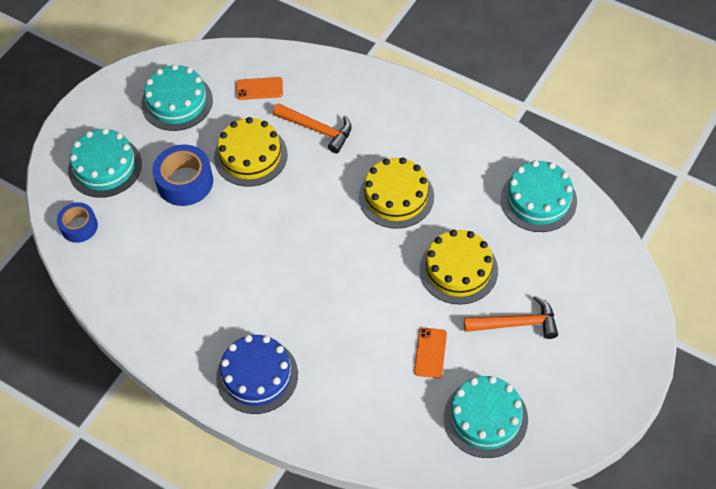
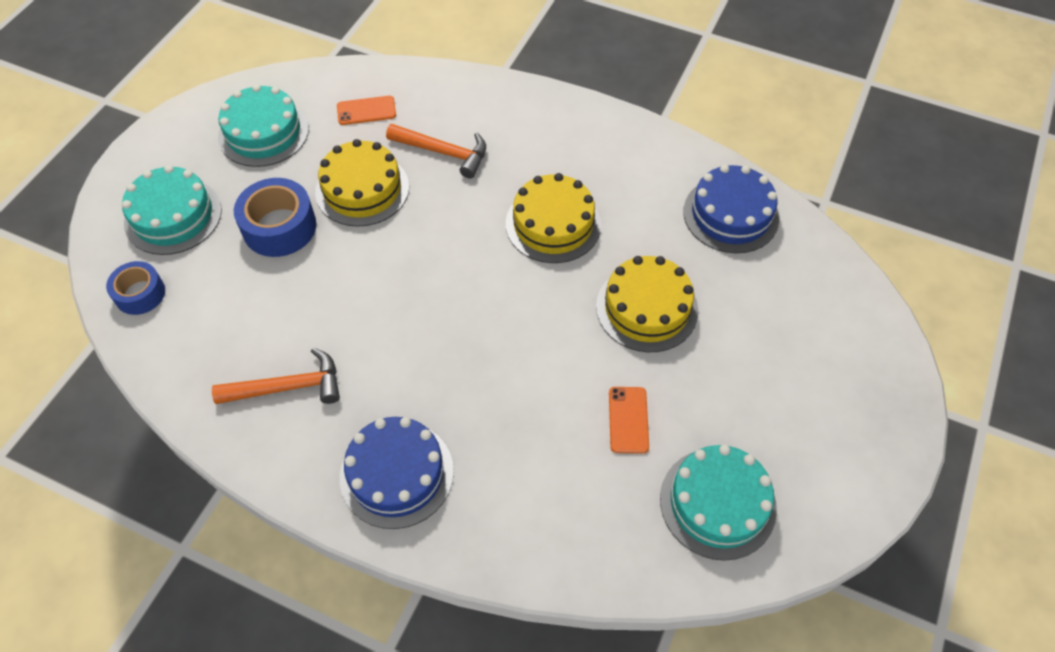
camera: 10 degrees left, 0 degrees up
orange hammer [464,296,558,339] -> orange hammer moved to [212,348,340,404]
turquoise cake [501,160,577,232] -> blue cake [683,165,779,253]

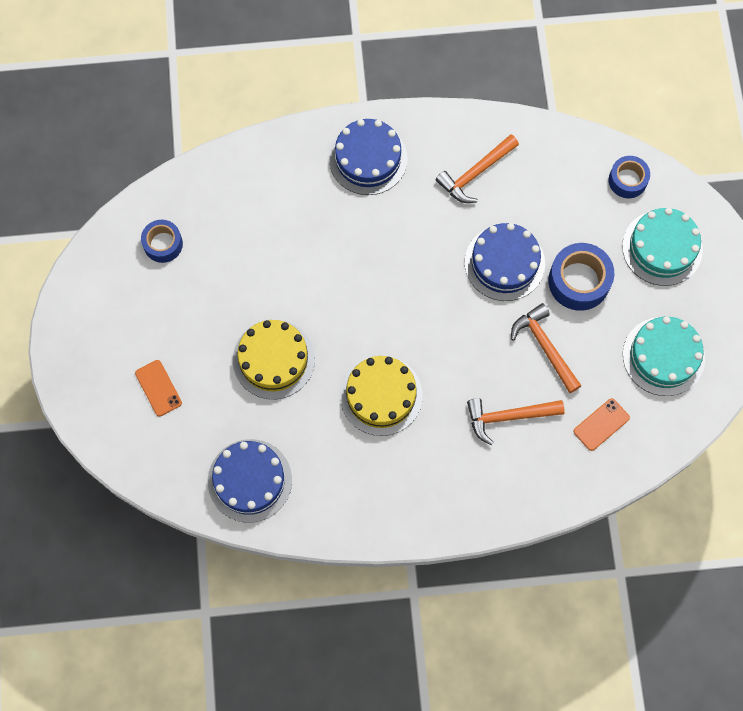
camera: 150 degrees right, 15 degrees up
yellow cake [315,139,409,227] -> orange hammer [511,303,581,393]
orange phone [609,387,649,454] -> orange phone moved to [135,360,182,416]
turquoise cake [660,445,777,561] -> blue tape [141,220,183,263]
none -> blue cake [465,223,545,301]

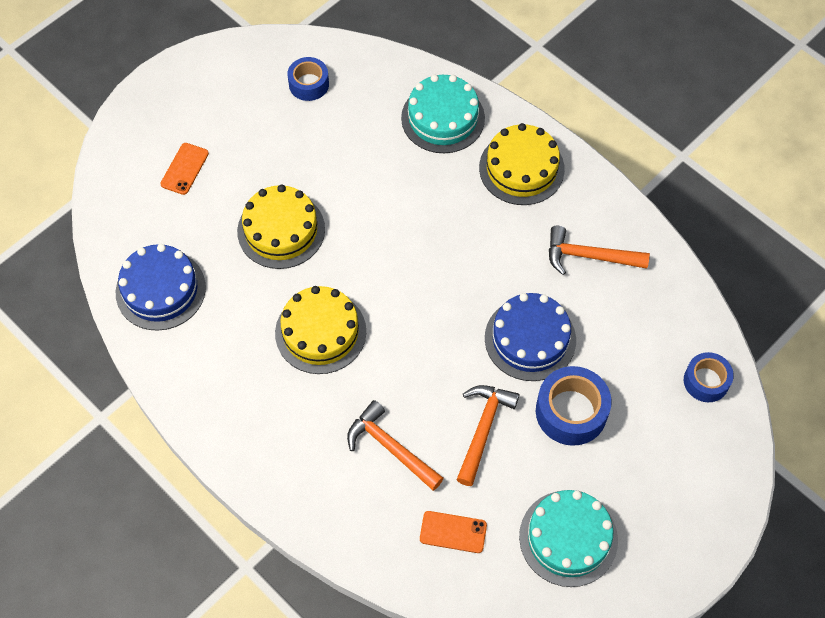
camera: 50 degrees right, 10 degrees down
blue cake [329,119,408,195] -> yellow cake [479,123,565,205]
turquoise cake [622,208,703,286] -> turquoise cake moved to [401,74,485,153]

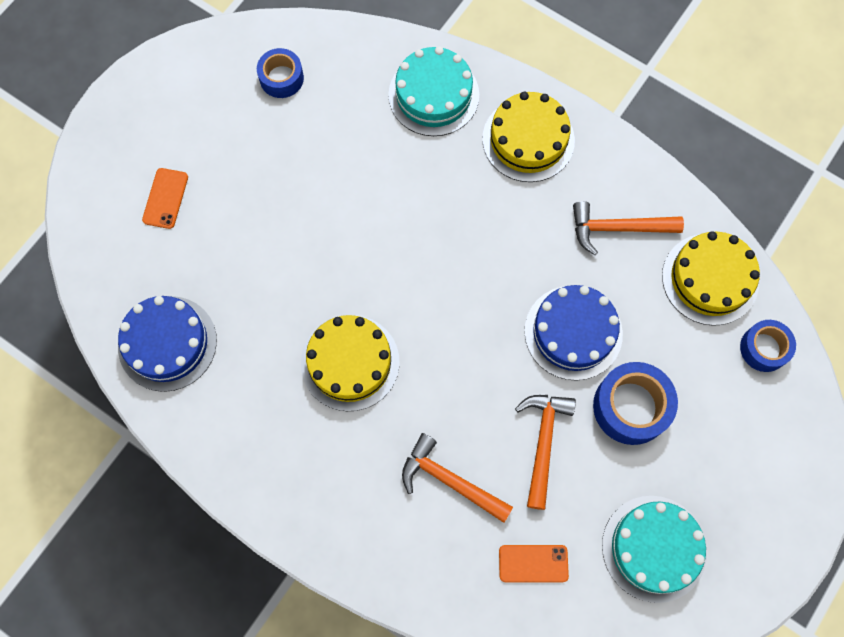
camera: 10 degrees left, 10 degrees up
yellow cake [237,184,325,269] -> yellow cake moved to [662,231,760,326]

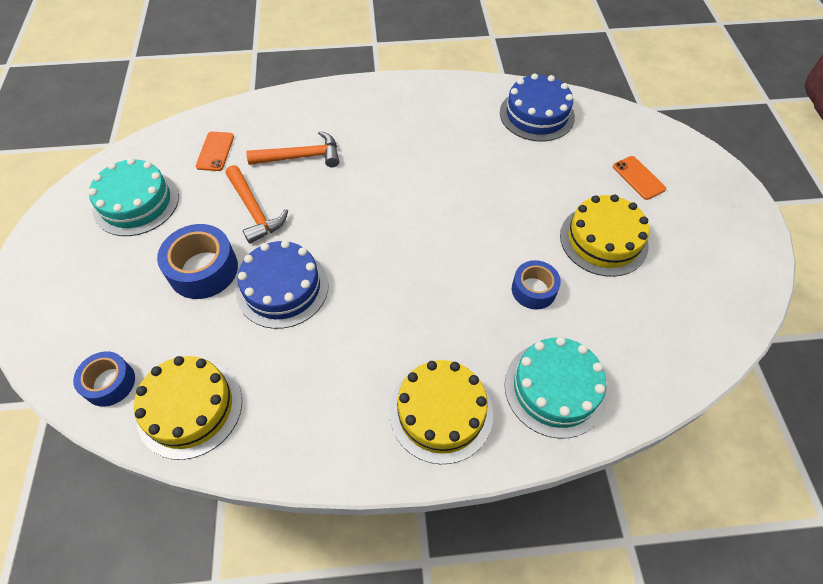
camera: 140 degrees right, 15 degrees down
blue tape [257,48,304,98] -> blue tape moved to [512,260,561,309]
yellow cake [301,315,400,411] -> yellow cake moved to [560,194,649,277]
orange phone [499,545,569,582] -> orange phone turned 45 degrees counterclockwise [196,132,234,171]
orange hammer [573,201,684,255] -> none

